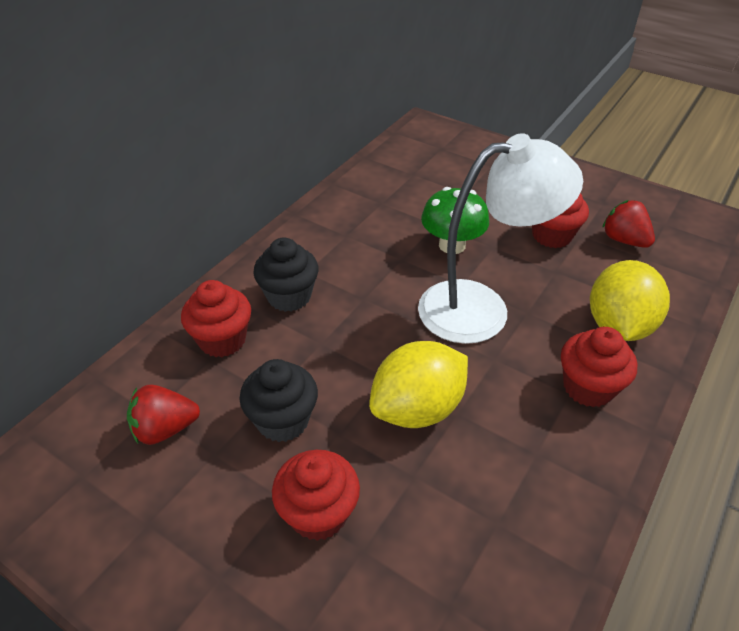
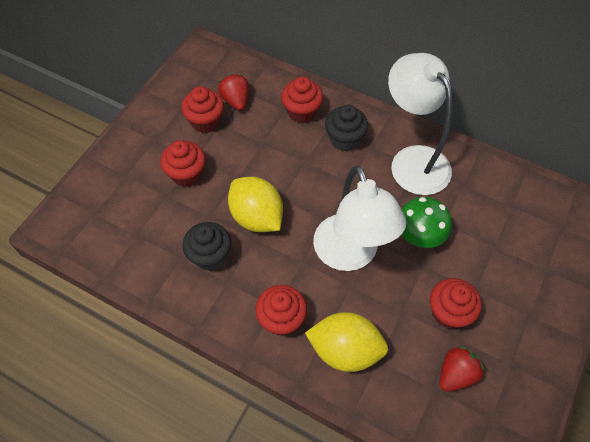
camera: 85 degrees right, 15 degrees up
black cupcake [239,359,318,442] -> black cupcake moved to [182,222,231,271]
none -> red cupcake [181,86,224,133]
none -> white lamp [388,53,453,195]

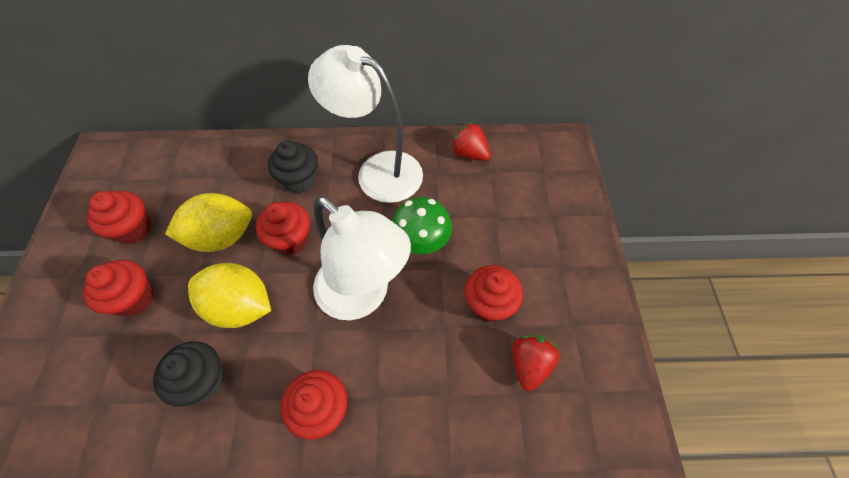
camera: 30 degrees left, 0 degrees up
red strawberry [218,74,249,110] -> red strawberry moved to [451,122,491,161]
red cupcake [281,77,323,123] -> red cupcake moved to [256,201,310,255]
yellow lemon [305,312,388,372] -> yellow lemon moved to [165,193,252,252]

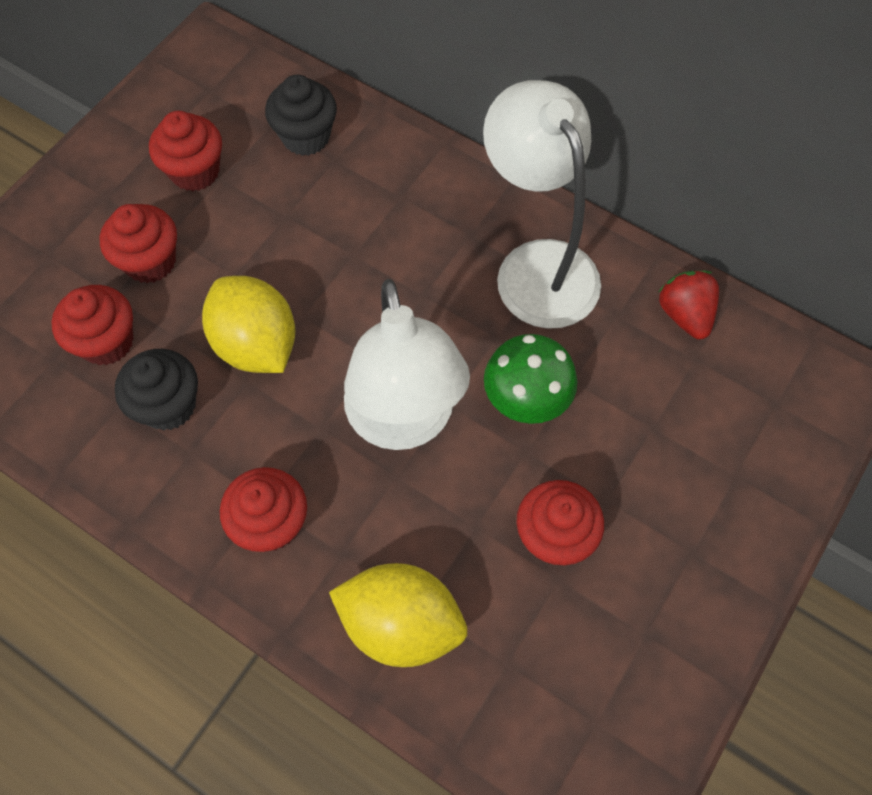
camera: 35 degrees right, 5 degrees up
yellow lemon [165,193,252,252] -> yellow lemon moved to [329,563,467,667]
red cupcake [256,201,310,255] -> red cupcake moved to [51,285,133,365]
black cupcake [268,140,318,194] -> black cupcake moved to [265,75,337,156]
red strawberry [512,335,559,391] -> none

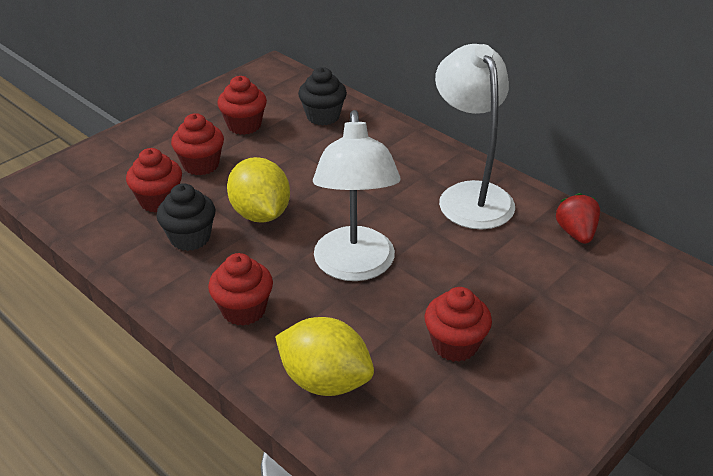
camera: 10 degrees right, 25 degrees down
green mushroom [484,334,577,424] -> none

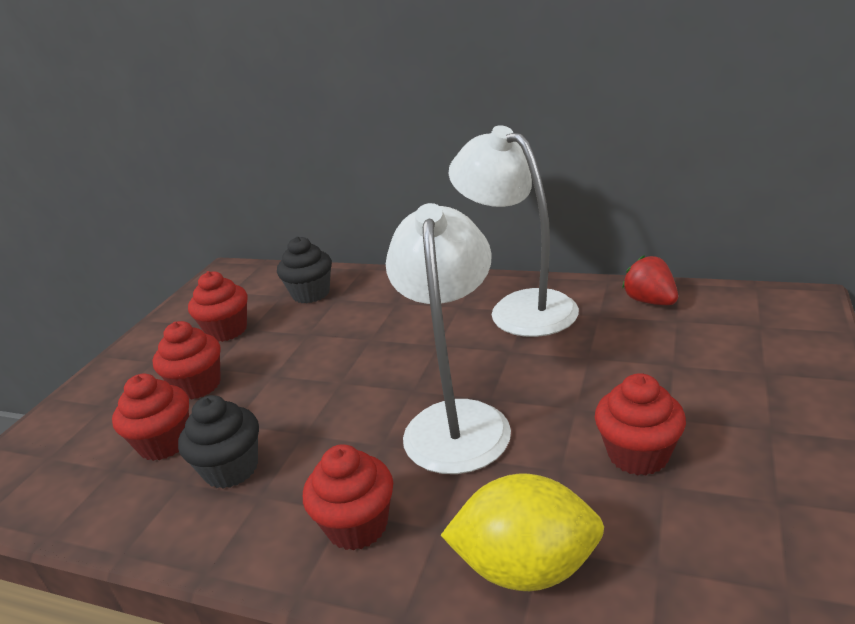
camera: 20 degrees left, 10 degrees down
yellow lemon [227,157,290,223] -> none
white lamp [313,110,400,281] -> white lamp turned 150 degrees counterclockwise [386,203,511,474]

